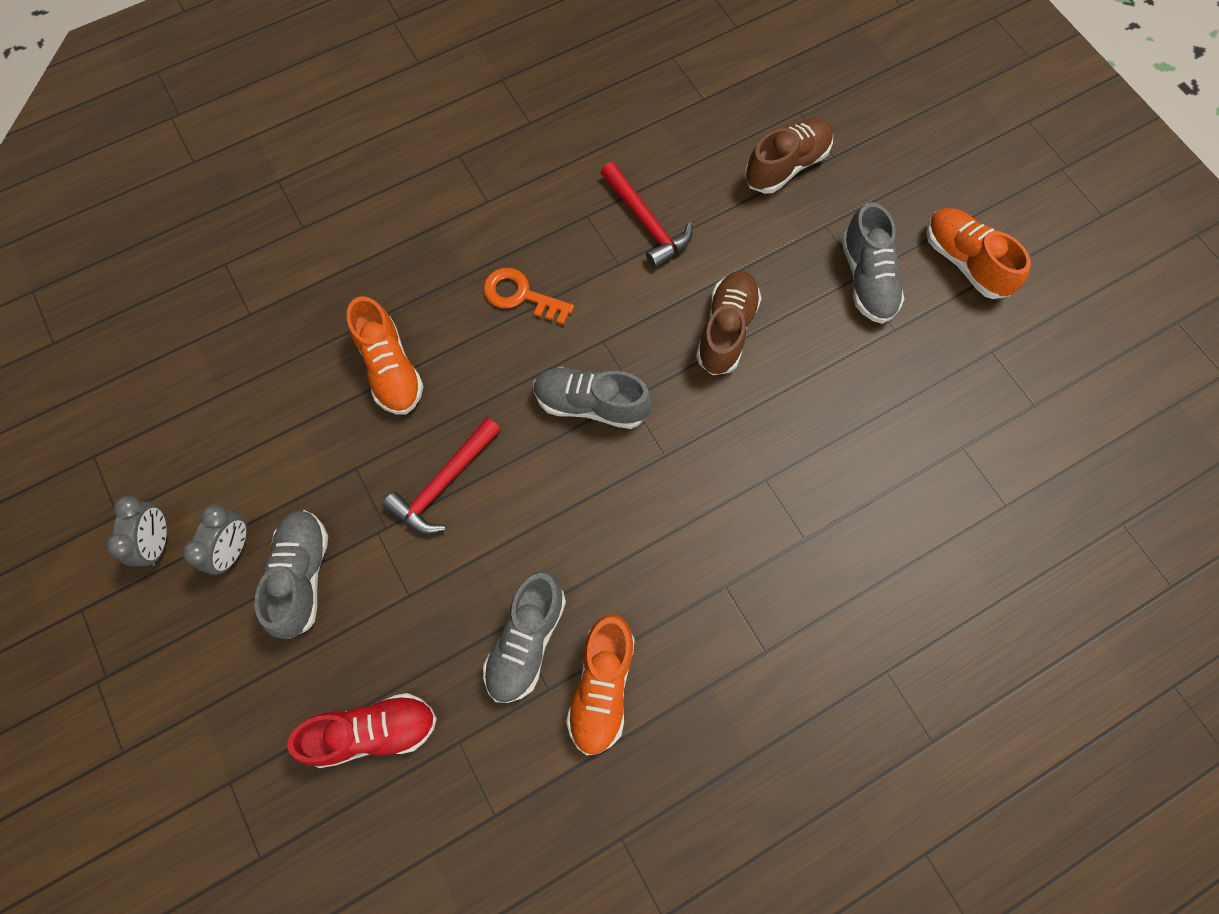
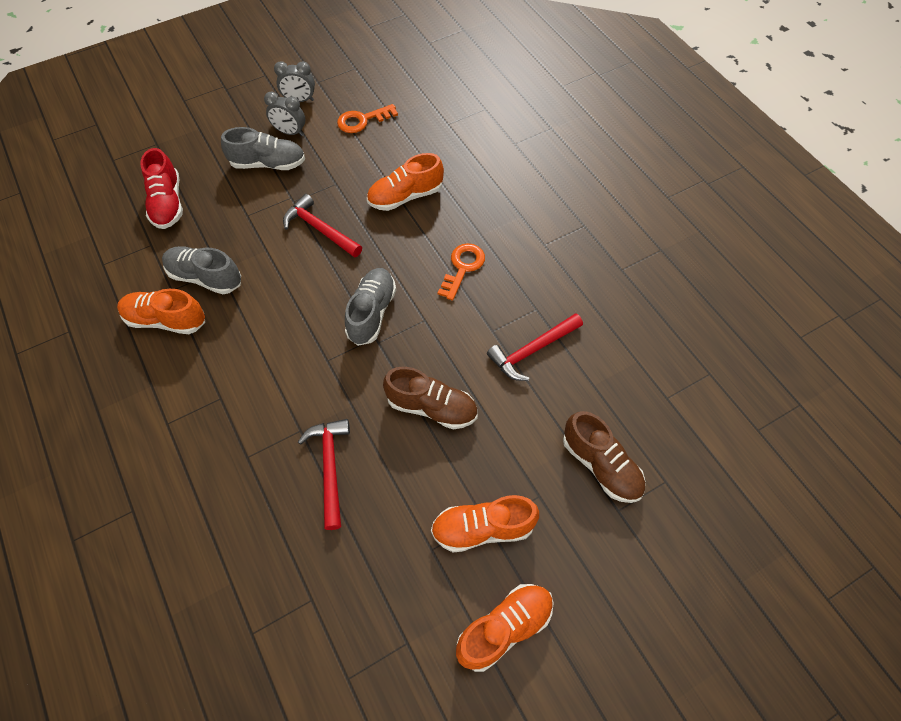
camera: 90 degrees right, 10 degrees down
grey shoe [841,203,904,324] -> orange shoe [431,495,539,552]
none -> red hammer [298,419,350,530]
none -> orange key [337,104,398,133]

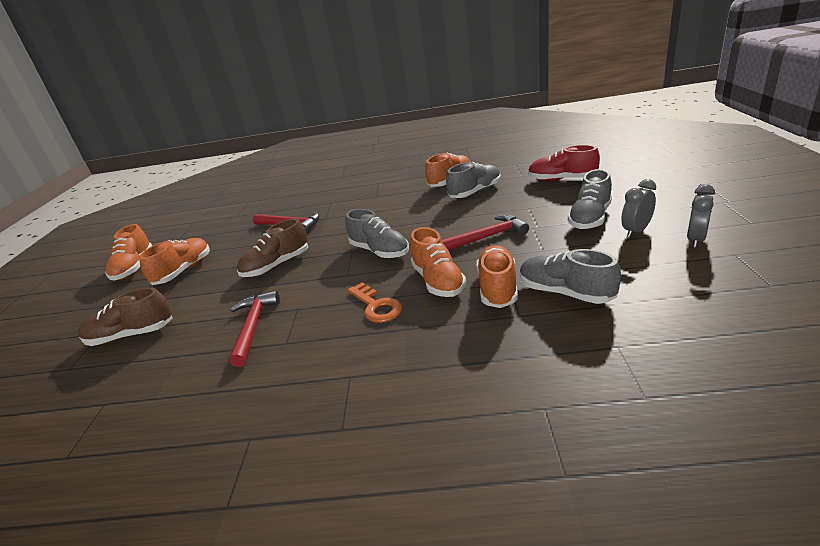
camera: 125 degrees right, 30 degrees down
orange key [337,104,398,133] -> none
none -> orange shoe [410,227,466,297]
none -> grey shoe [520,249,621,304]

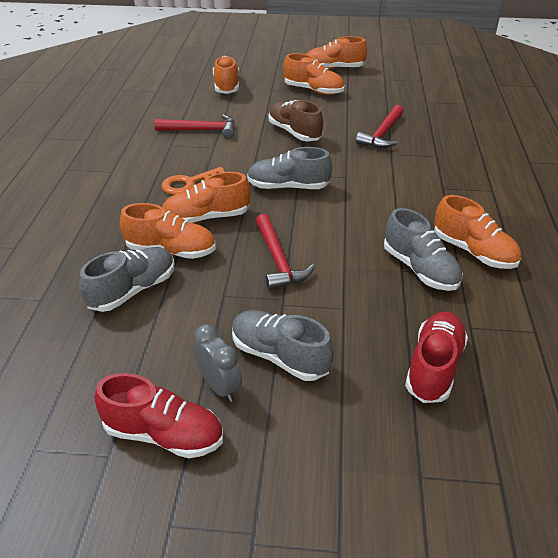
camera: 90 degrees right, 10 degrees up
brown shoe [78,287,173,346] -> orange shoe [213,56,239,94]
grey shoe [345,209,409,258] -> grey shoe turned 45 degrees clockwise [247,147,332,189]
grey clock [687,184,715,248] -> red shoe [95,373,223,458]

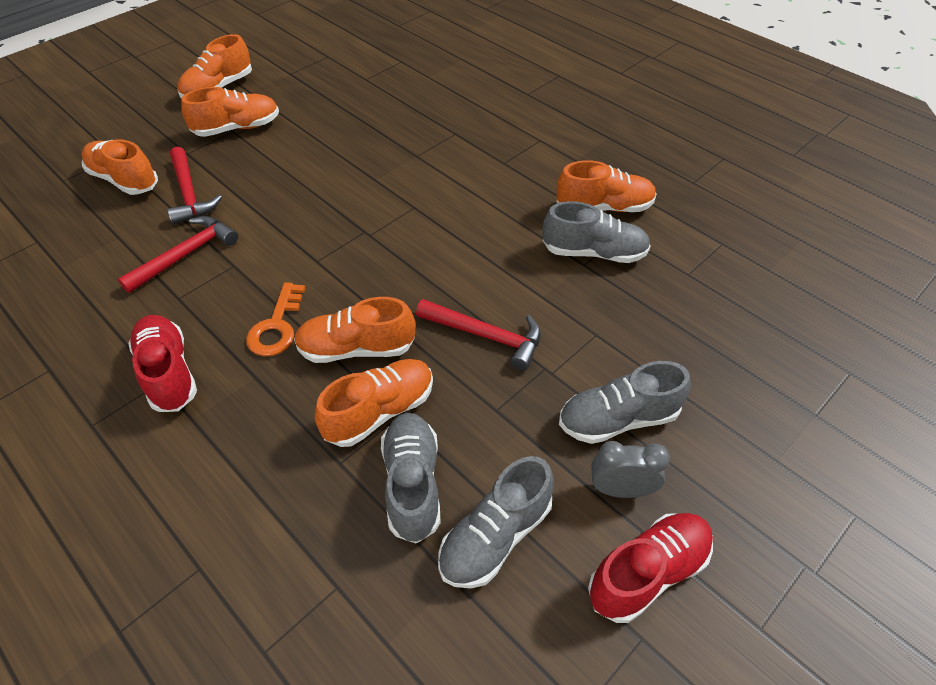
camera: 50 degrees left, 10 degrees up
orange shoe [162,172,250,223] -> orange shoe turned 60 degrees clockwise [294,297,415,363]
grey shoe [247,147,332,189] -> grey shoe moved to [438,456,554,588]
brown shoe [269,100,323,141] -> none
red hammer [356,105,404,148] -> red hammer moved to [167,147,222,224]
red shoe [405,312,468,403] -> red shoe moved to [128,315,197,412]

